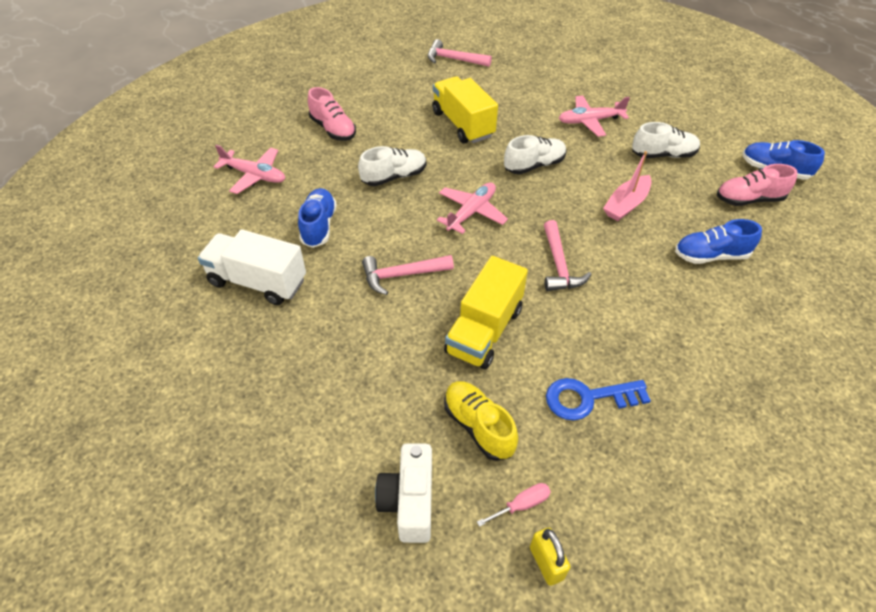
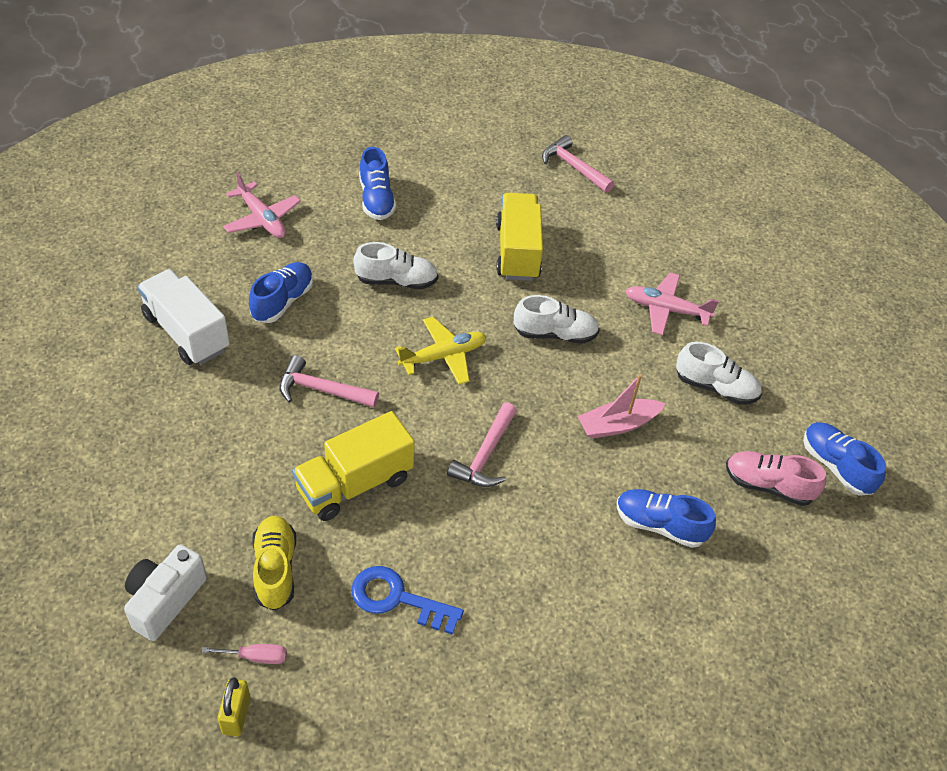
camera: 25 degrees right, 0 degrees up
pink shoe [308,87,356,141] -> blue shoe [359,147,396,220]
pink plane [437,183,508,234] -> yellow plane [395,317,487,385]

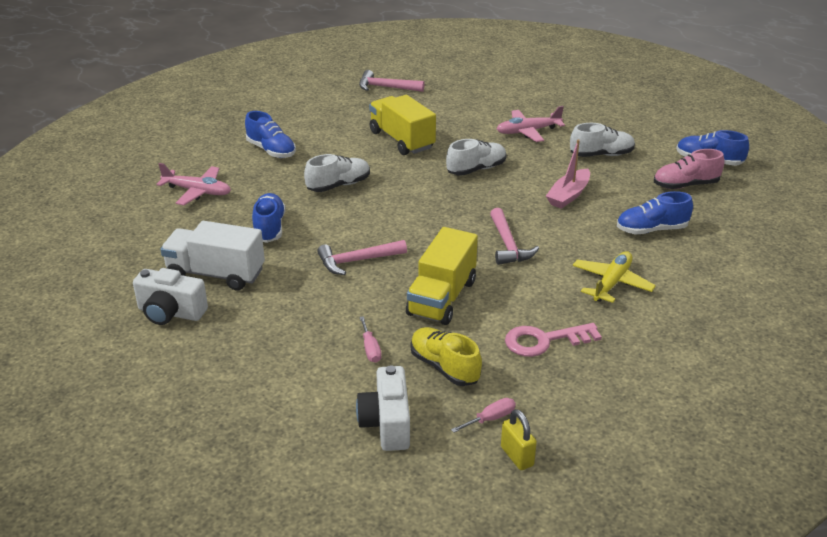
camera: 30 degrees left, 15 degrees down
blue key [351,566,464,635] -> pink key [505,323,602,357]
yellow plane [395,317,487,385] -> yellow plane moved to [573,251,656,303]
none -> white camera [133,268,208,325]
none -> pink screwdriver [359,316,381,363]

